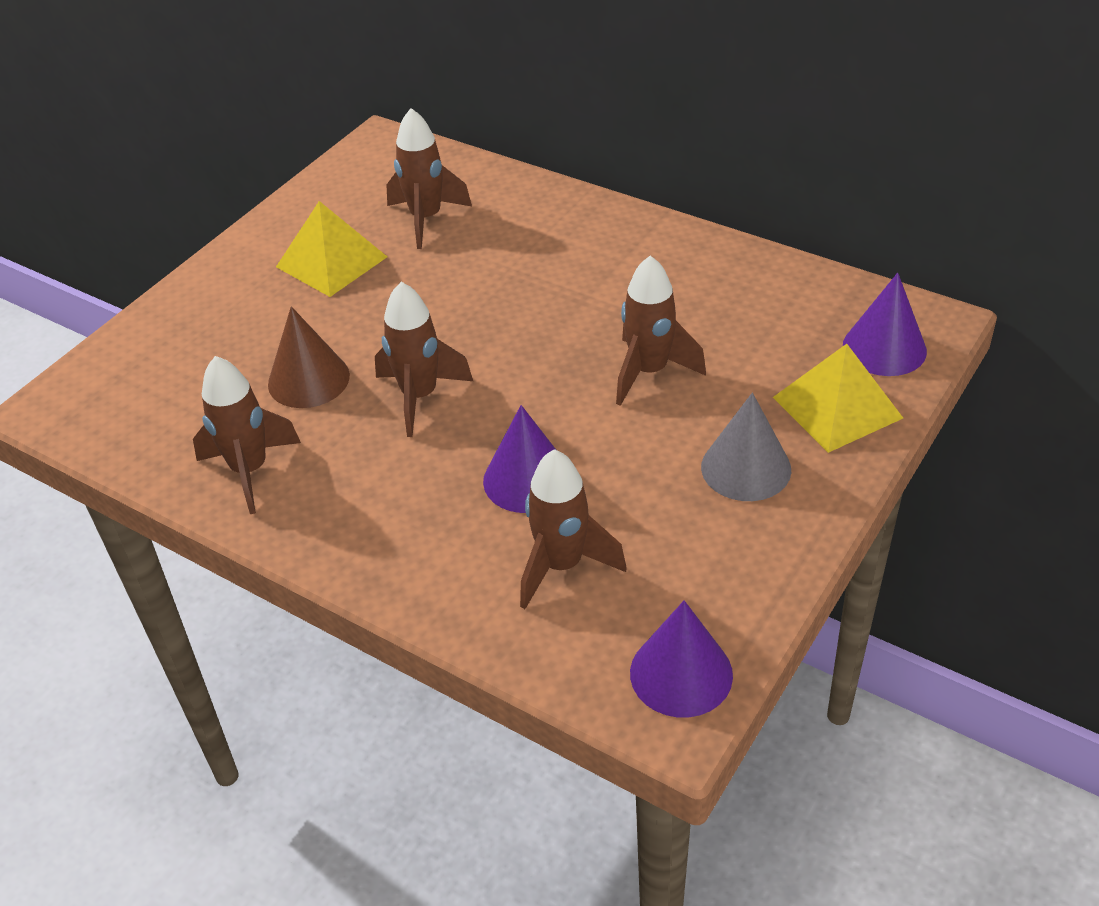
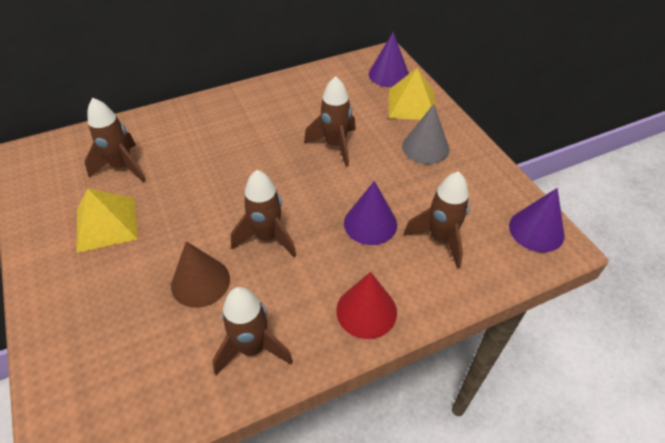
camera: 60 degrees left, 5 degrees up
none -> red cone [336,272,397,339]

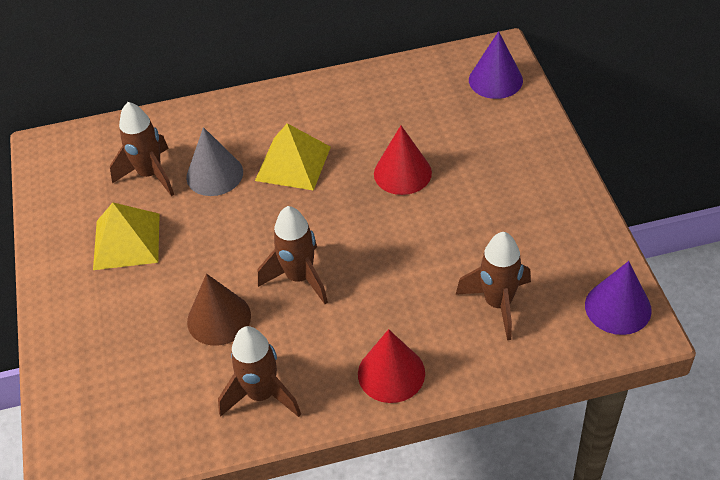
camera: 15 degrees right, 0 degrees up
brown rocket [304,76,356,167] -> red cone [374,125,432,195]
purple cone [344,181,397,245] -> none
yellow pyramid [389,68,435,120] -> yellow pyramid moved to [255,123,331,191]
grey cone [402,104,449,164] -> grey cone moved to [186,127,243,196]

